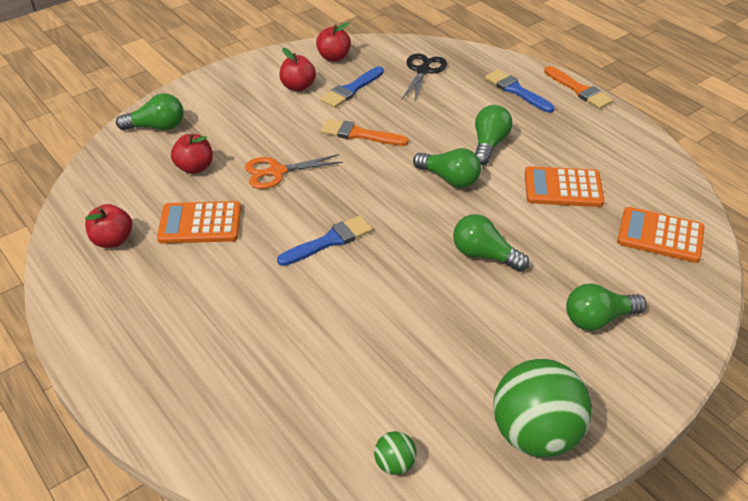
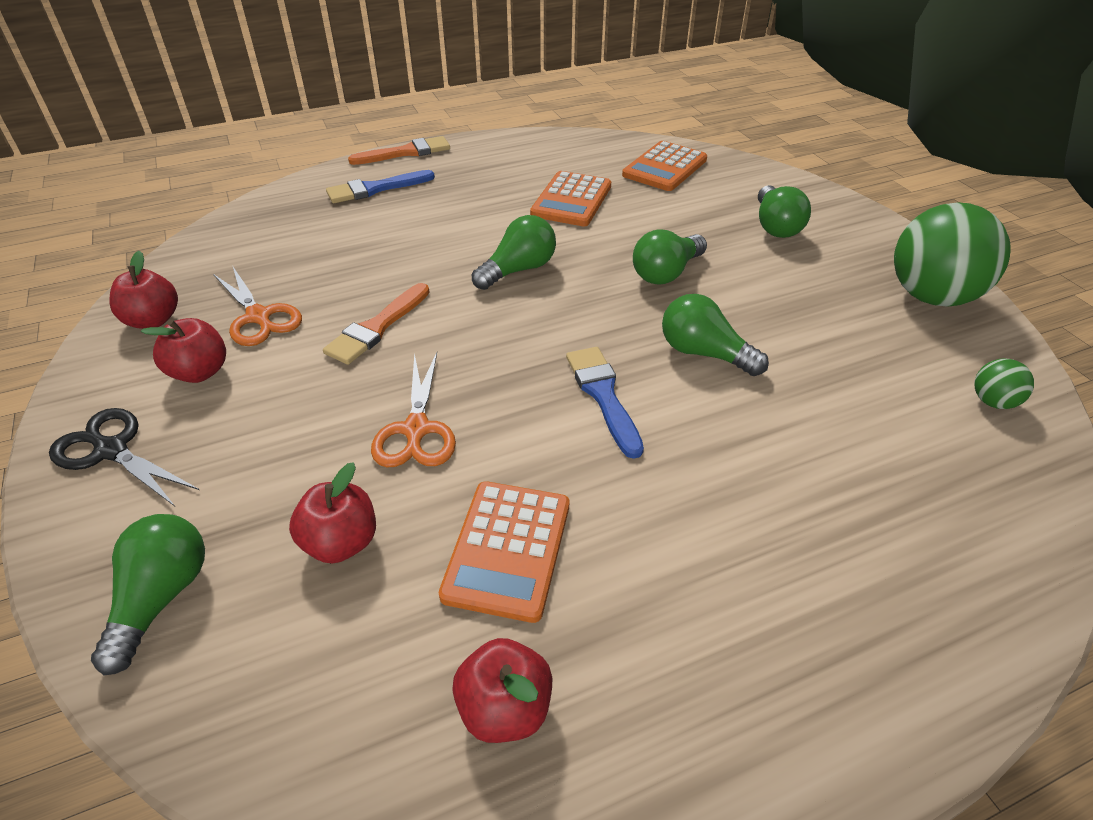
camera: 75 degrees left, 0 degrees up
blue brush [320,66,384,108] -> orange scissors [214,267,302,346]
black scissors [402,54,447,103] -> black scissors moved to [49,408,199,506]
green light bulb [475,105,513,165] -> green light bulb moved to [662,294,769,376]

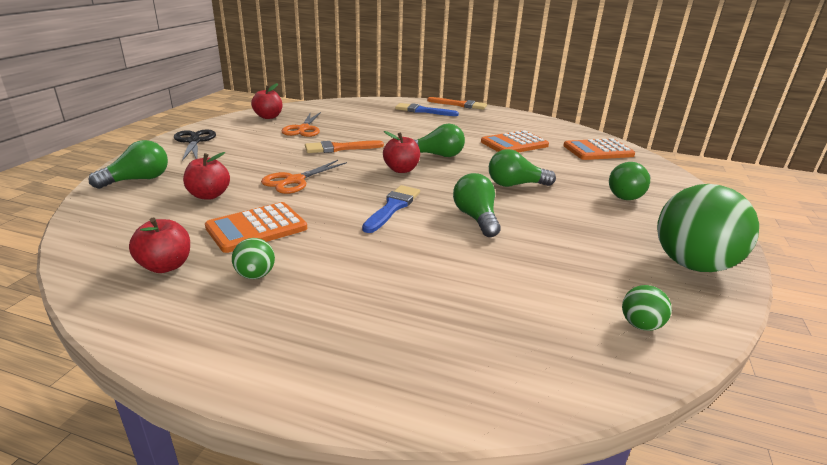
camera: 40 degrees right, 15 degrees down
red apple [141,318,226,383] -> red apple moved to [383,131,420,173]
none -> green ball [232,238,275,279]

